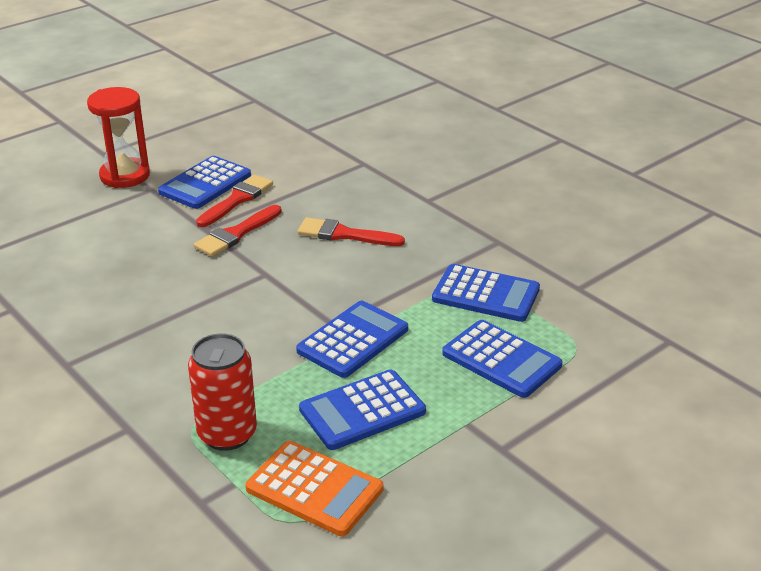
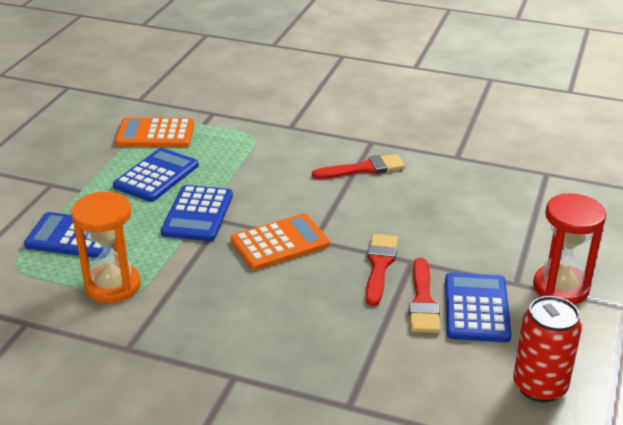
camera: 150 degrees right, 0 degrees up
red can [188,333,257,451] -> red can moved to [513,296,582,402]
red brush [298,217,405,246] -> red brush moved to [312,154,405,179]
blue calculator [432,264,540,322] -> orange hourglass [71,191,141,303]
none -> orange calculator [231,214,330,270]

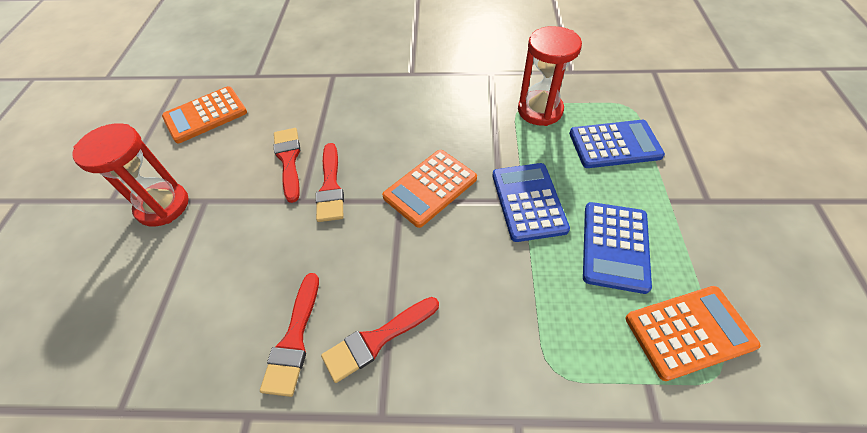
camera: 165 degrees right, 20 degrees up
orange hourglass [71,191,141,303] -> red hourglass [518,26,582,126]
blue calculator [445,273,512,342] -> none
red can [513,296,582,402] -> orange calculator [162,86,247,143]
none -> red brush [260,273,319,397]

